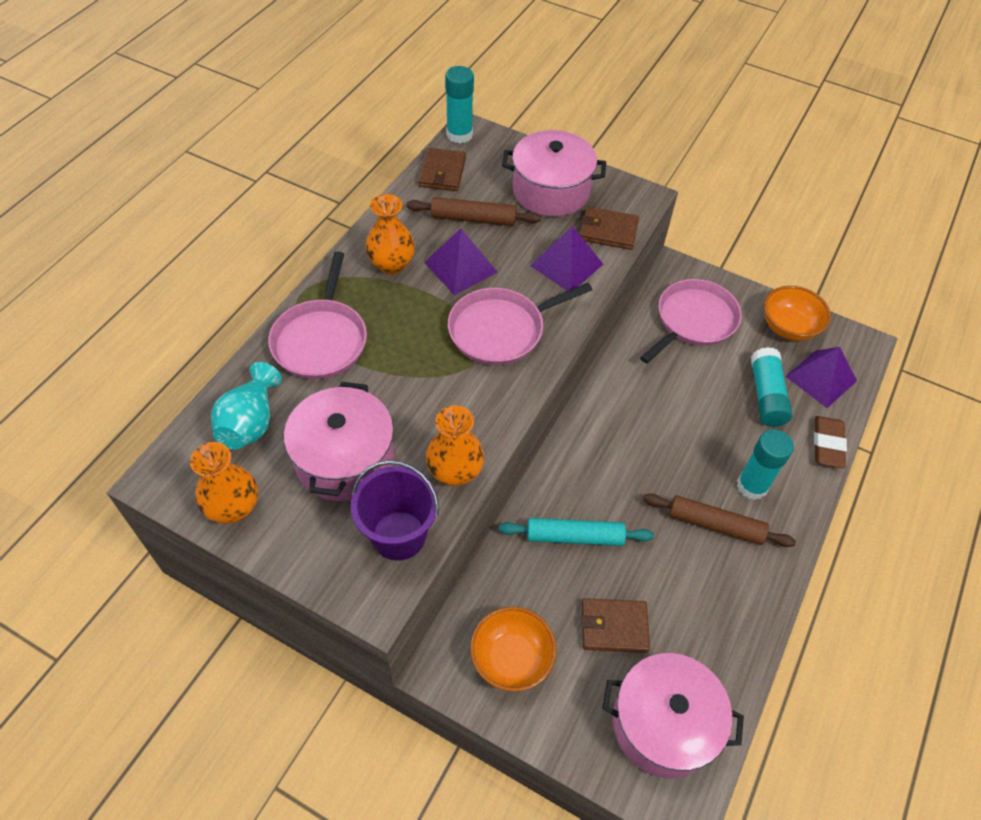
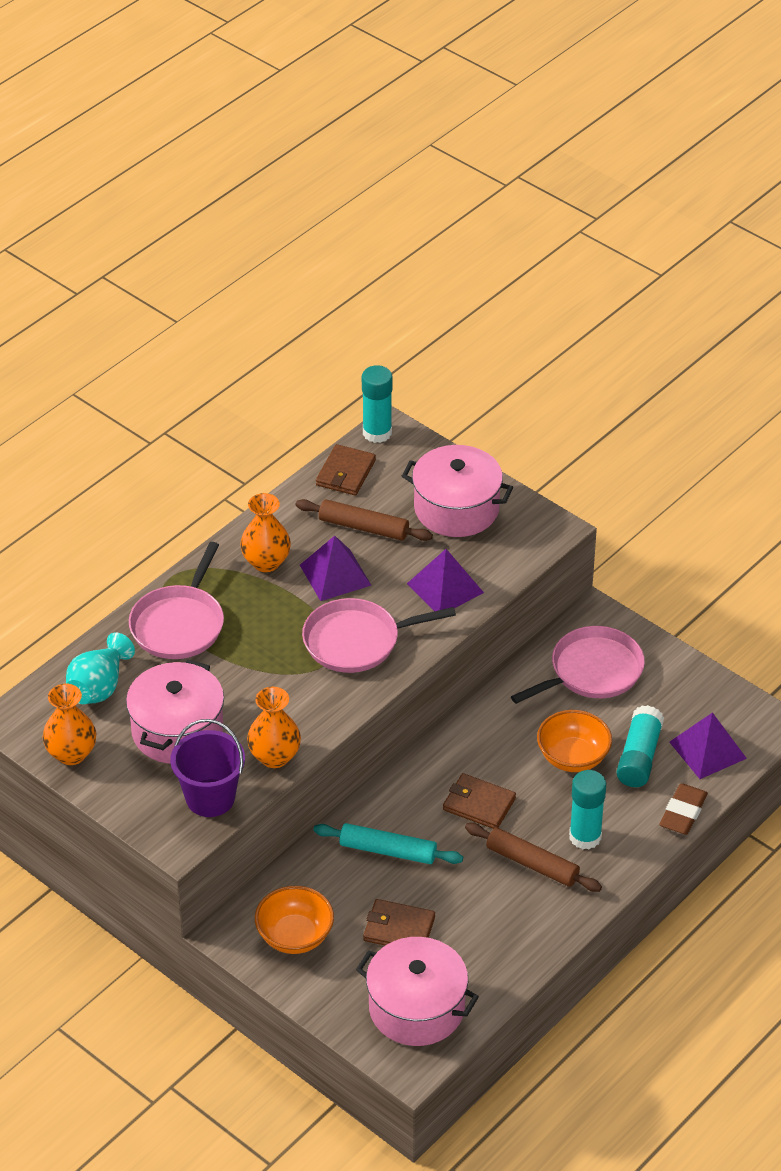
camera: 15 degrees right, 10 degrees down
brown wallet [580,207,639,250] -> brown wallet moved to [443,773,516,829]
orange bowl [764,286,831,341] -> orange bowl moved to [537,710,612,772]

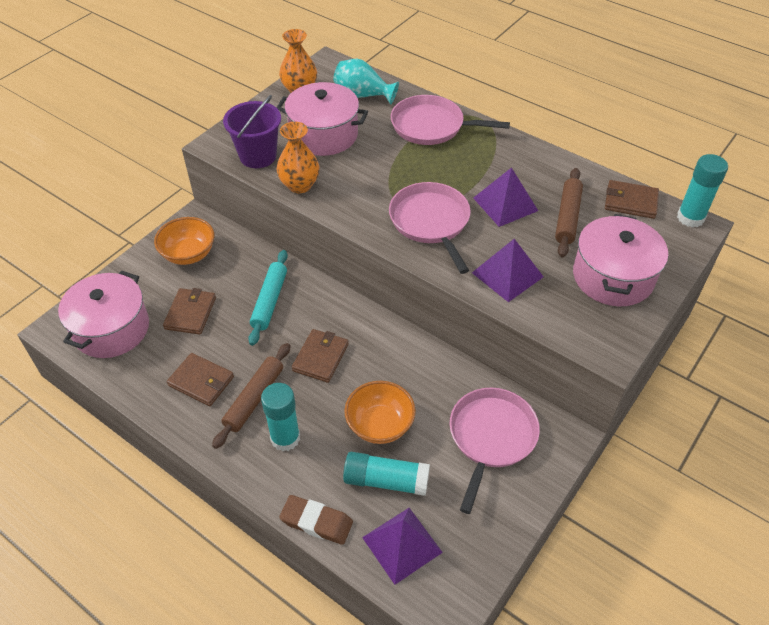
camera: 85 degrees right, 5 degrees up
orange vase [240,493,291,572] -> none
pink pan [511,626,645,704] -> pink pan turned 120 degrees counterclockwise [450,388,540,514]
none -> brown wallet [167,353,234,406]

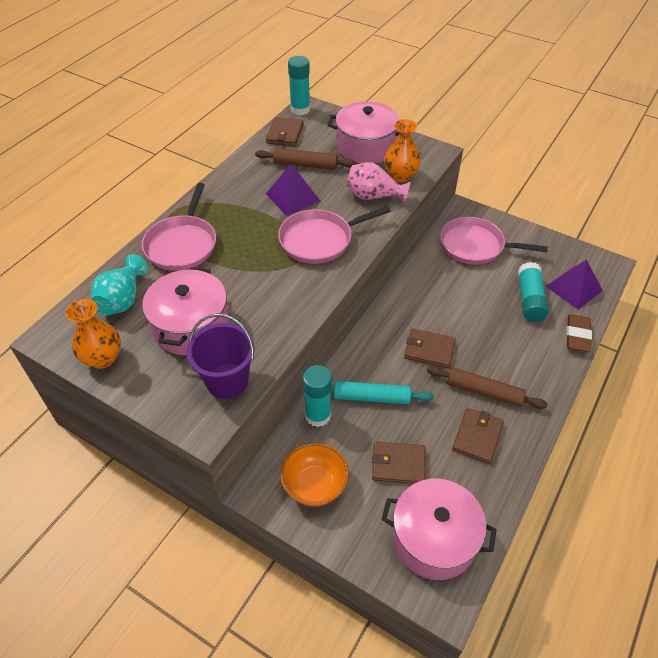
camera: 95 degrees left, 0 degrees up
turquoise glue stick [261,383,300,452] -> turquoise glue stick moved to [303,365,332,427]
orange vase [277,122,319,193] -> orange vase moved to [384,119,420,182]
orange bowl [344,381,416,444] -> none
purple pyramid [472,239,544,302] -> pink vase [346,162,411,204]

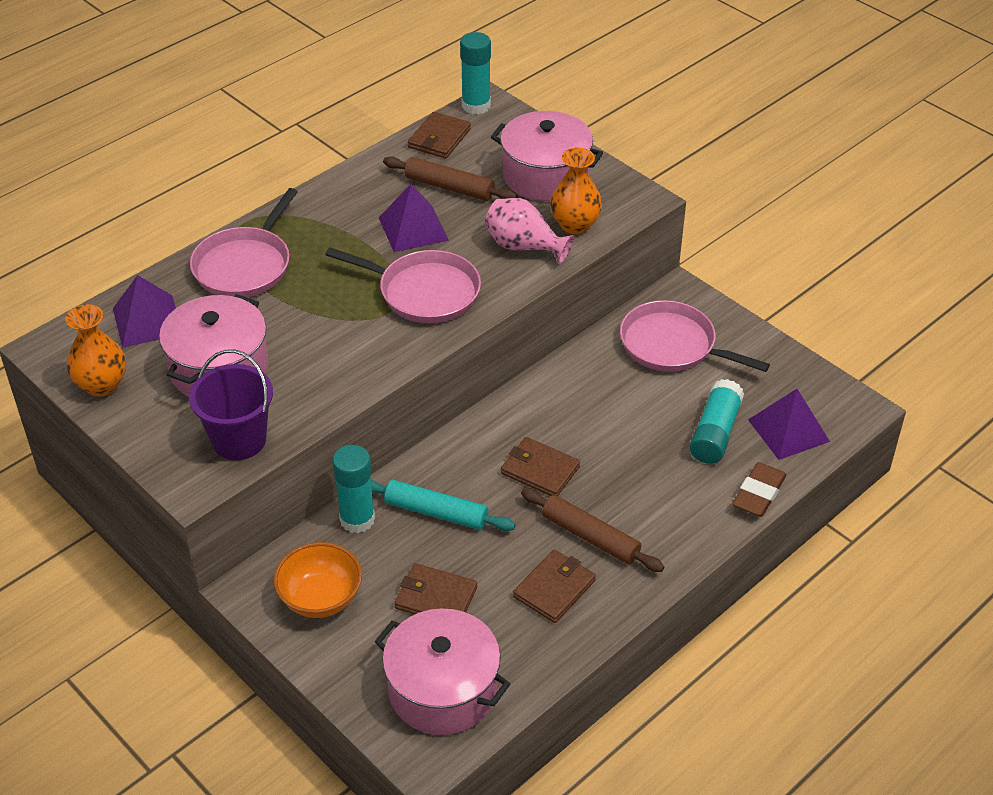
camera: 15 degrees right, 5 degrees down
turquoise vase [91,254,149,315] -> purple pyramid [113,275,176,348]
pink pan [278,206,391,264] -> pink pan turned 150 degrees counterclockwise [325,247,481,323]

